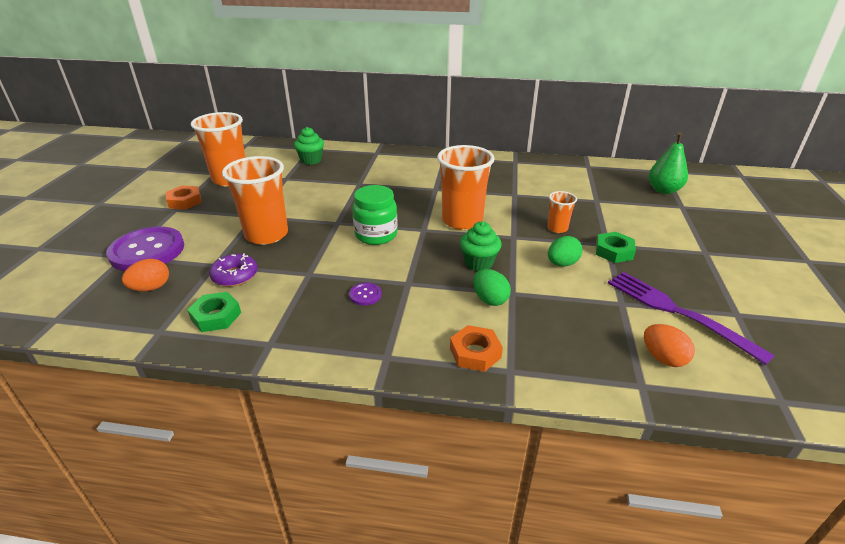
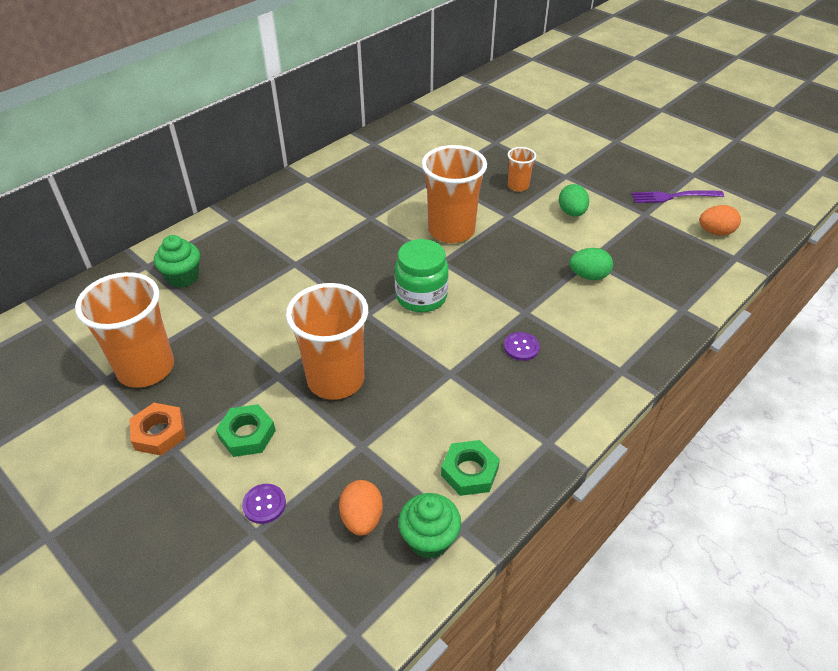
camera: 55 degrees left, 10 degrees up
purple button [106,226,184,271] -> purple button [242,484,286,524], size x0.41
purple donut [209,253,257,287] -> none
orange nut [450,325,503,372] -> none
green cupcake [460,221,502,271] -> green cupcake moved to [398,493,461,559]
green nut [596,232,636,263] -> green nut moved to [216,404,276,457]
purple fork [608,272,775,365] -> purple fork [631,191,724,203], size x0.66
green pear [649,132,688,194] -> none

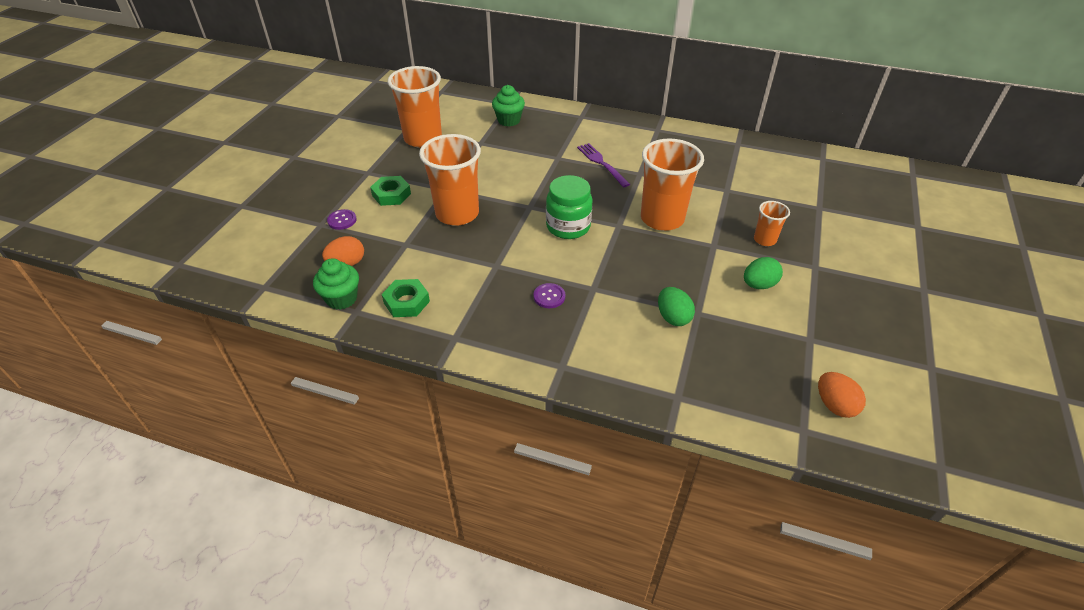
camera: 65 degrees right, 0 degrees up
orange nut [130,403,186,456] -> none
purple fork [631,191,724,203] -> purple fork moved to [577,143,630,187]

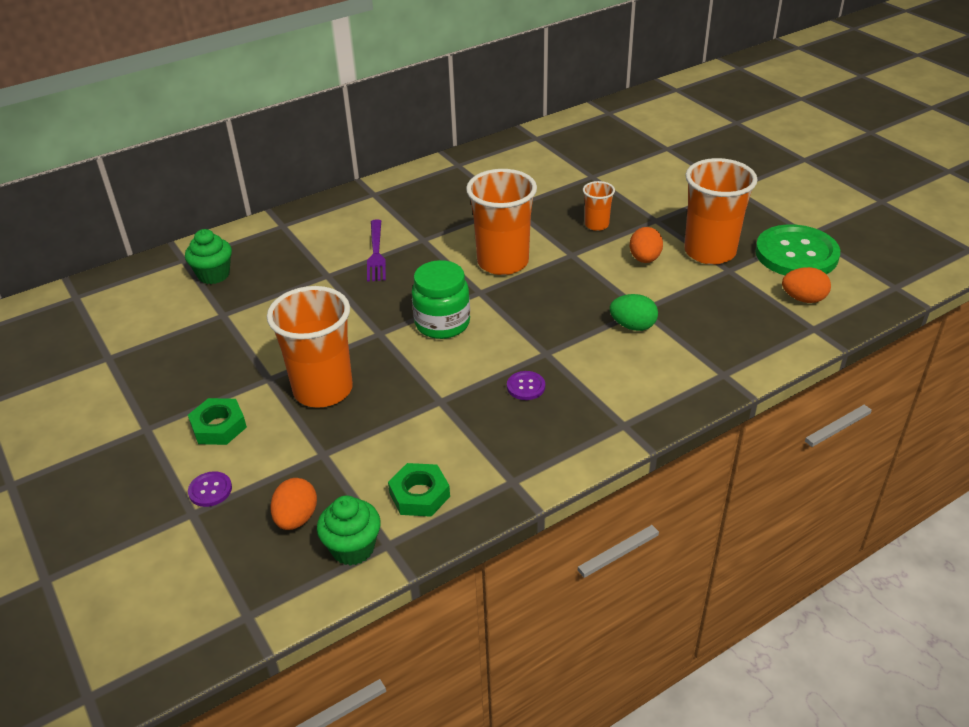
camera: 50 degrees left, 5 degrees down
orange cup [388,66,442,148] -> orange cup moved to [684,158,758,265]
purple fork [577,143,630,187] -> purple fork turned 105 degrees counterclockwise [367,219,386,282]
green egg [744,257,783,289] -> orange egg [630,227,663,263]
none -> green button [755,224,840,275]

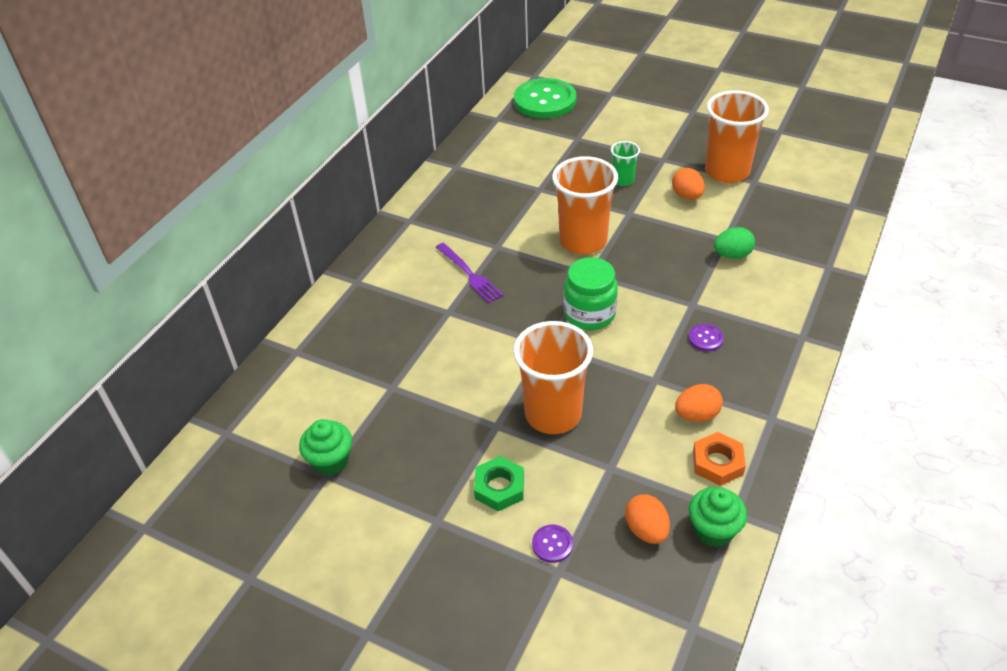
camera: 30 degrees left, 5 degrees up
green cupcake [185,229,232,284] -> green cupcake moved to [299,419,352,476]
green nut [388,463,450,517] -> orange nut [693,432,746,486]
orange cup [583,181,615,231] -> green cup [611,141,640,186]
green button [755,224,840,275] -> green button moved to [514,78,576,119]
orange egg [782,267,831,303] -> orange egg moved to [675,384,723,422]

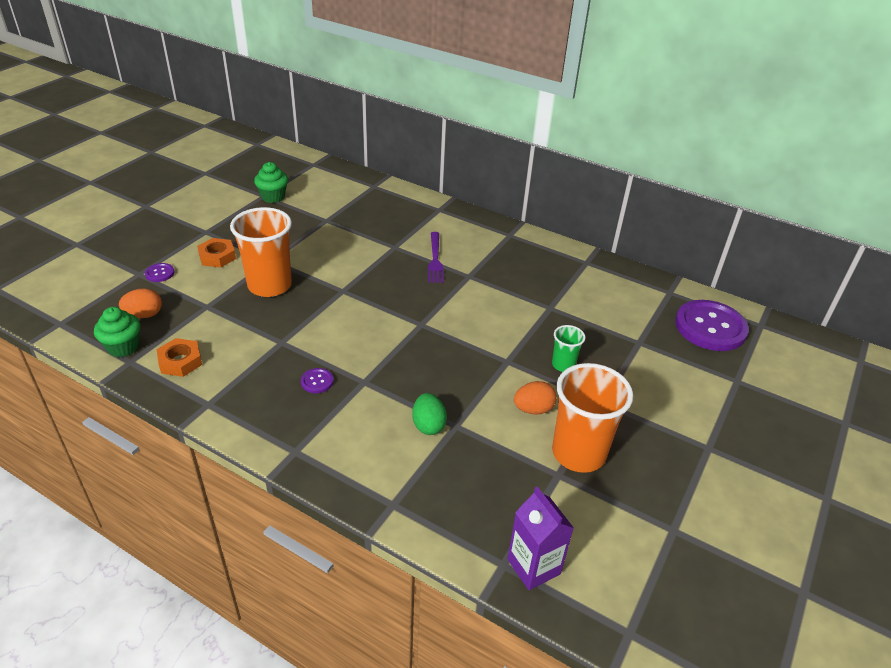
camera: 90 degrees right, 5 degrees down
purple fork [436,243,503,303] -> purple fork turned 60 degrees counterclockwise [428,232,443,283]
green nut [474,456,524,511] -> orange nut [197,238,236,267]
green button [514,78,576,119] -> purple button [675,300,749,351]
orange cup [552,156,618,254] -> none
green jar [564,257,618,330] -> none
orange egg [675,384,723,422] -> none
none -> purple carton [507,487,574,590]

